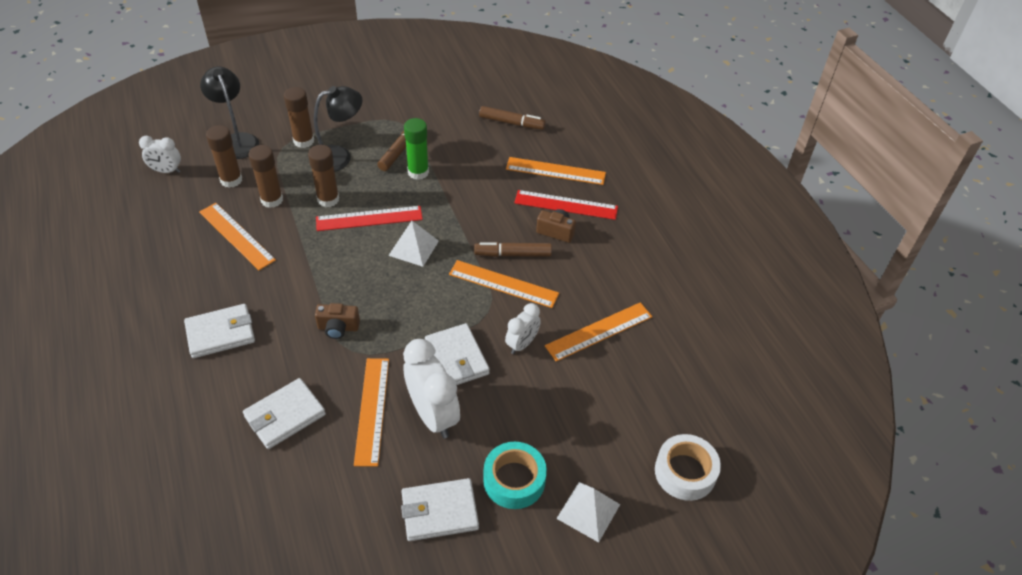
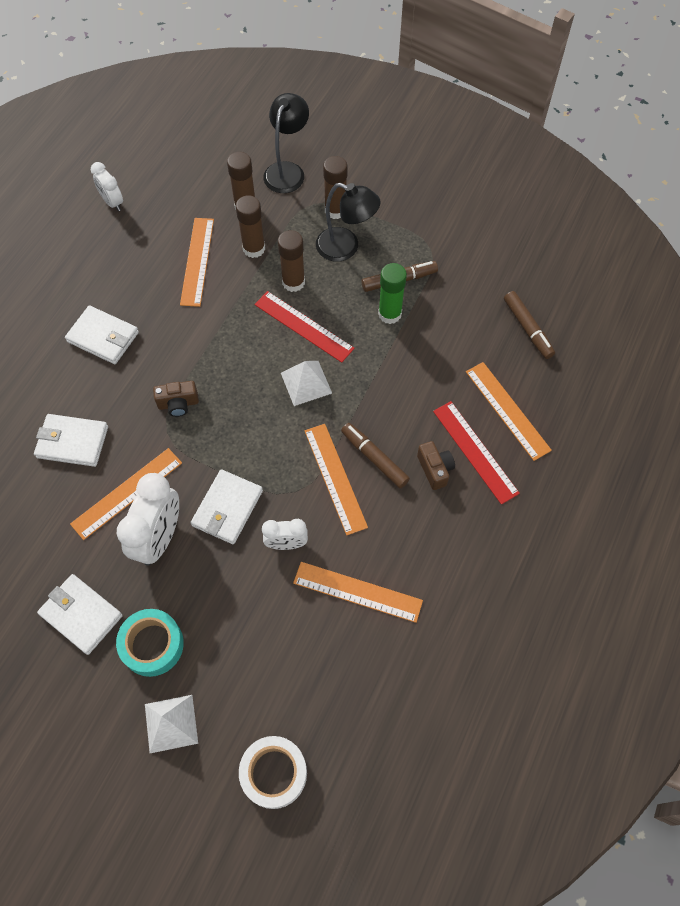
camera: 50 degrees right, 15 degrees up
white clock [139,136,181,173] -> white clock moved to [91,162,123,211]
brown camera [315,303,360,339] -> brown camera turned 60 degrees counterclockwise [153,381,199,417]

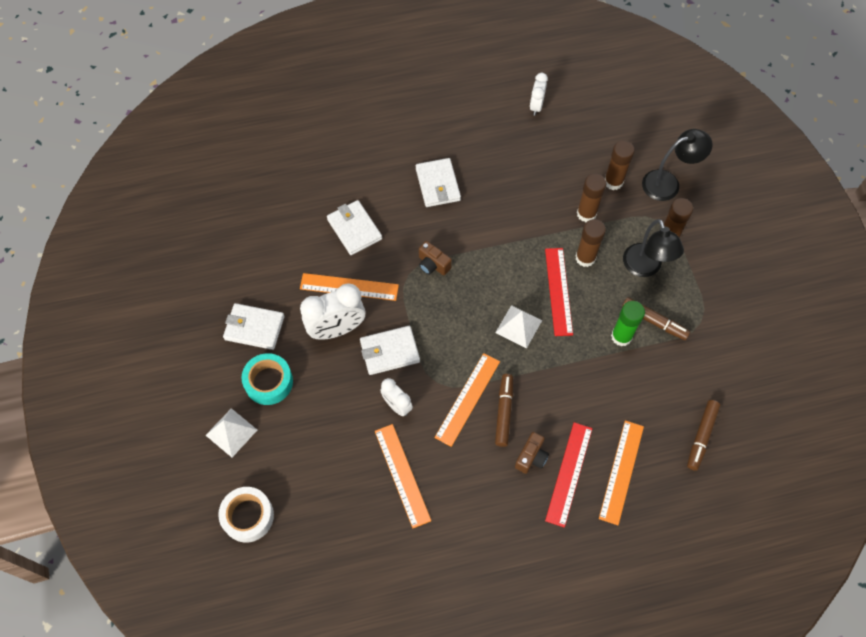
camera: 50 degrees right, 0 degrees up
white wallet [37,574,123,655] -> white wallet turned 75 degrees counterclockwise [223,303,285,350]
orange ruler [180,218,214,307] -> none

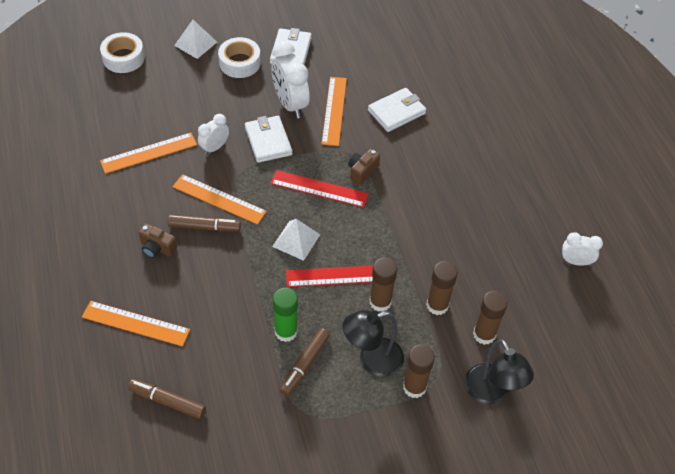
camera: 85 degrees right, 10 degrees down
turquoise tape [242,353,293,405] -> white tape [218,37,261,78]
white wallet [416,158,461,207] -> none
red ruler [545,422,593,528] -> red ruler moved to [271,170,369,208]

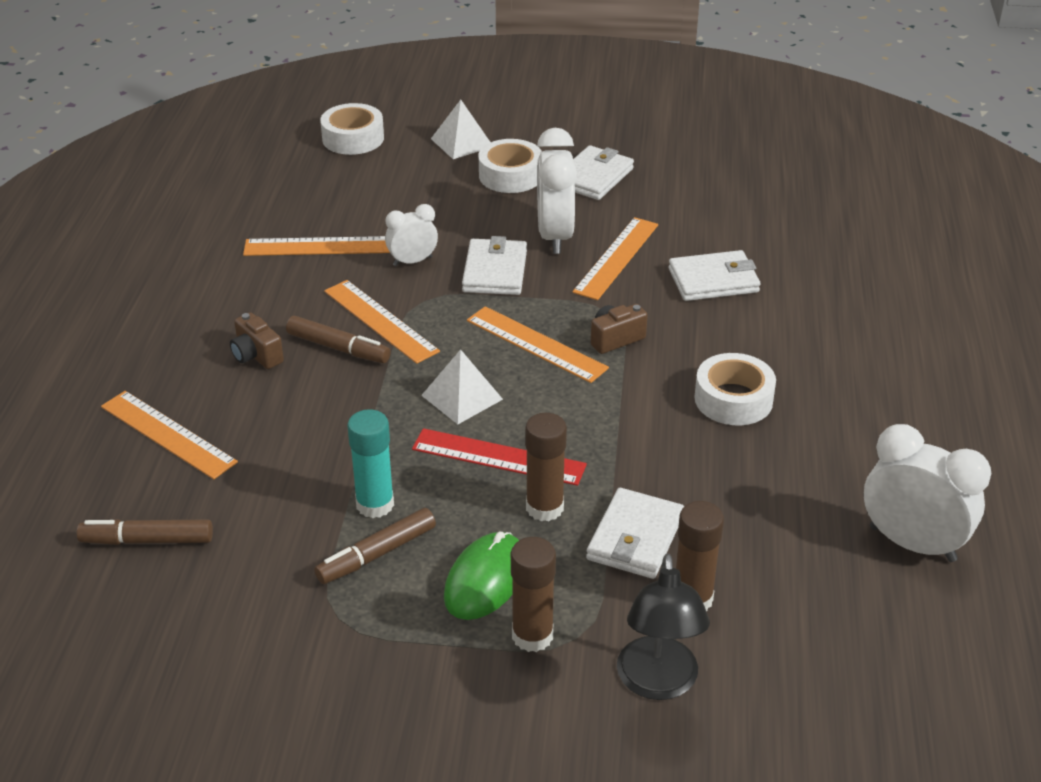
camera: 25 degrees right, 15 degrees down
brown marker [128,379,206,419] -> brown marker turned 45 degrees counterclockwise [77,519,213,545]
red ruler [271,170,369,208] -> orange ruler [467,306,609,383]
green glue stick [273,288,298,342] -> turquoise glue stick [347,409,394,518]
black lamp [343,310,404,377] -> green mouse [444,531,519,620]
brown glue stick [426,261,458,315] -> white wallet [586,488,684,579]
white clock [562,232,603,266] -> white clock [864,424,991,562], size x1.75
none -> white tape [695,353,776,425]

